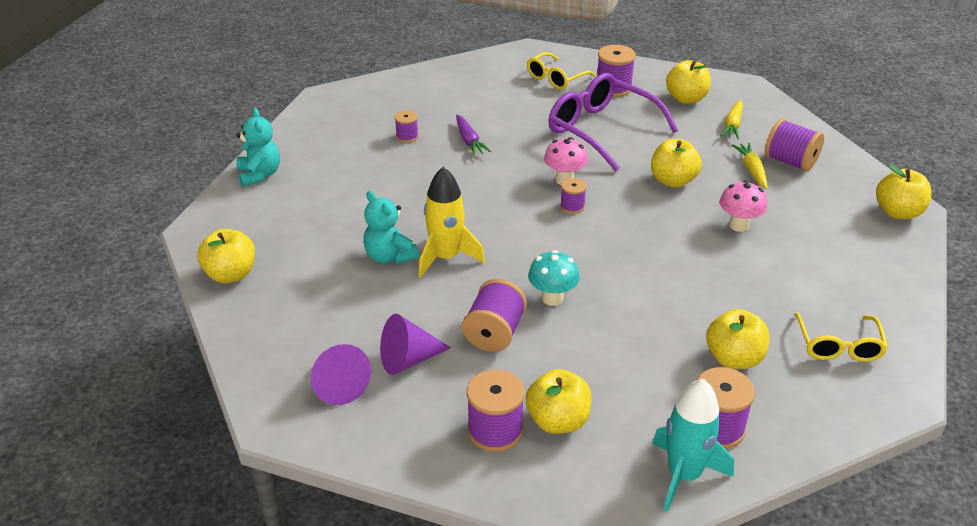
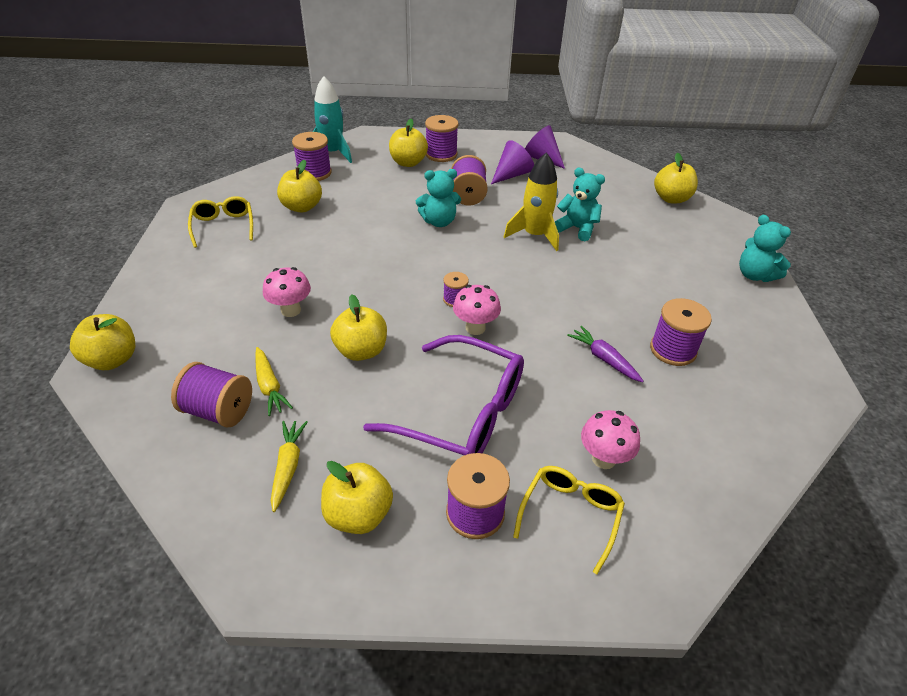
camera: 160 degrees right, 5 degrees up
purple spool [395,110,419,143] -> purple spool [650,298,712,366], size x1.75
turquoise mushroom [528,250,580,306] -> turquoise teddy bear [416,169,461,227]
none -> pink mushroom [581,410,640,469]

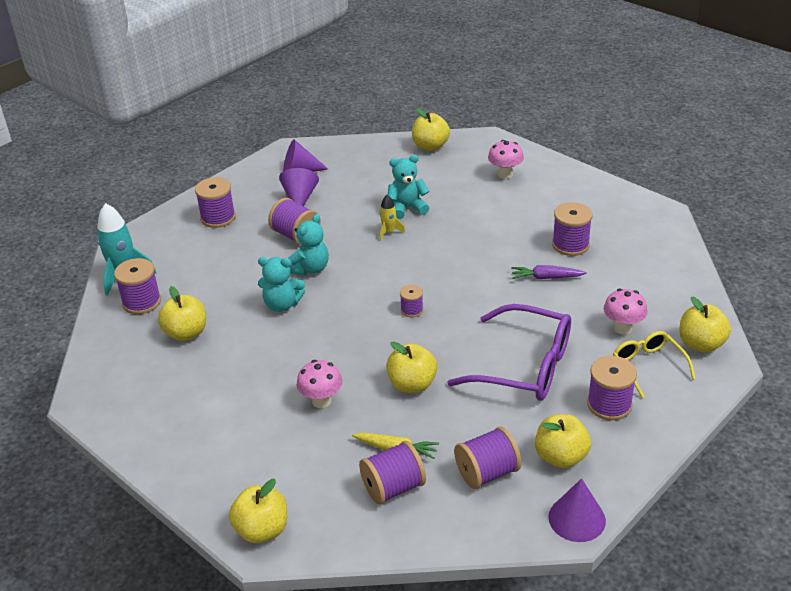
camera: 45 degrees left, 5 degrees down
yellow glasses [188,196,253,248] -> none
yellow carrot [271,421,308,512] -> purple spool [454,427,521,489]
purple glasses [363,335,524,455] -> purple glasses turned 45 degrees clockwise [447,304,571,401]
yellow apple [389,119,428,167] -> yellow apple moved to [679,297,731,353]
pink mushroom [453,285,501,335] -> pink mushroom moved to [488,140,524,179]
yellow rocket [504,152,559,251] -> yellow rocket [380,195,405,241], size x0.53
turquoise teddy bear [739,215,791,282] -> turquoise teddy bear moved to [258,257,305,312]
none -> purple cone [548,478,606,542]

